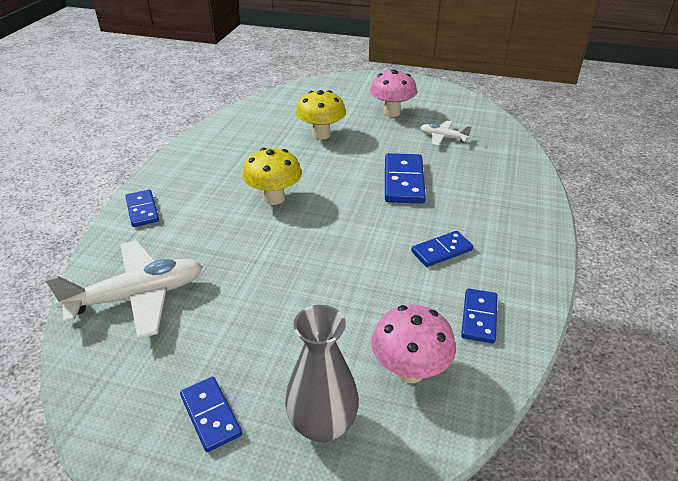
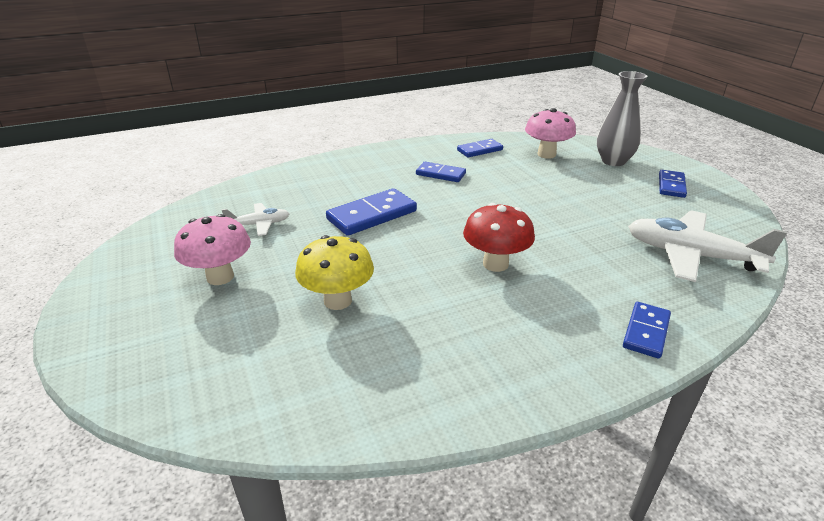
camera: 130 degrees left, 5 degrees down
yellow mushroom [242,148,302,205] -> red mushroom [463,203,535,272]
white plane [420,121,471,146] -> white plane turned 90 degrees counterclockwise [222,203,290,236]

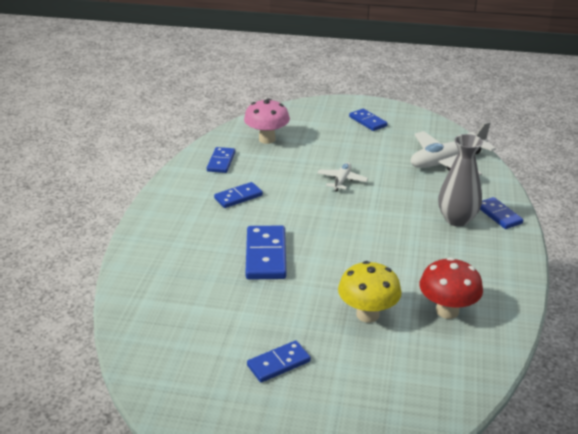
camera: 55 degrees left, 0 degrees up
pink mushroom [174,214,251,285] -> blue domino [247,340,311,383]
white plane [222,203,290,236] -> white plane moved to [317,162,368,192]
red mushroom [463,203,535,272] -> red mushroom moved to [419,257,483,319]
grey vase [597,71,647,166] -> grey vase moved to [438,134,483,227]

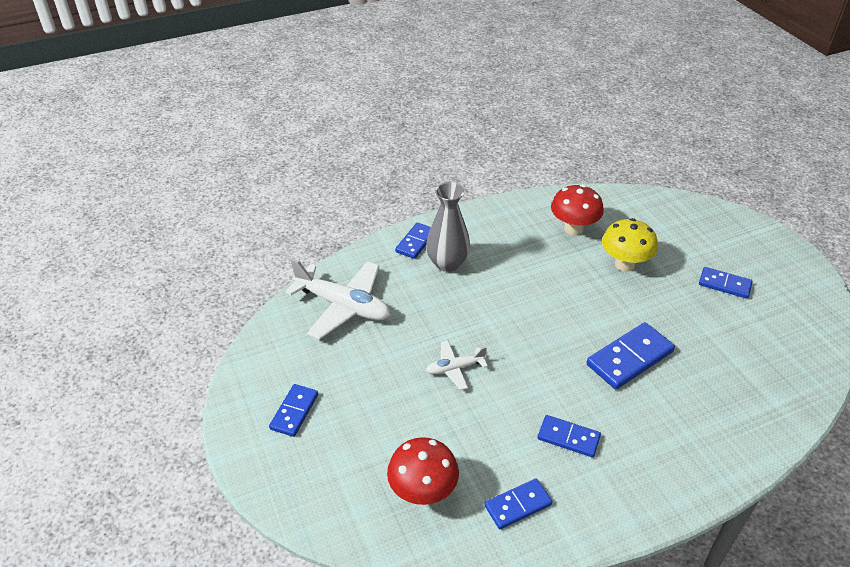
camera: 125 degrees left, 10 degrees up
pink mushroom [244,99,290,144] -> red mushroom [387,437,459,505]

